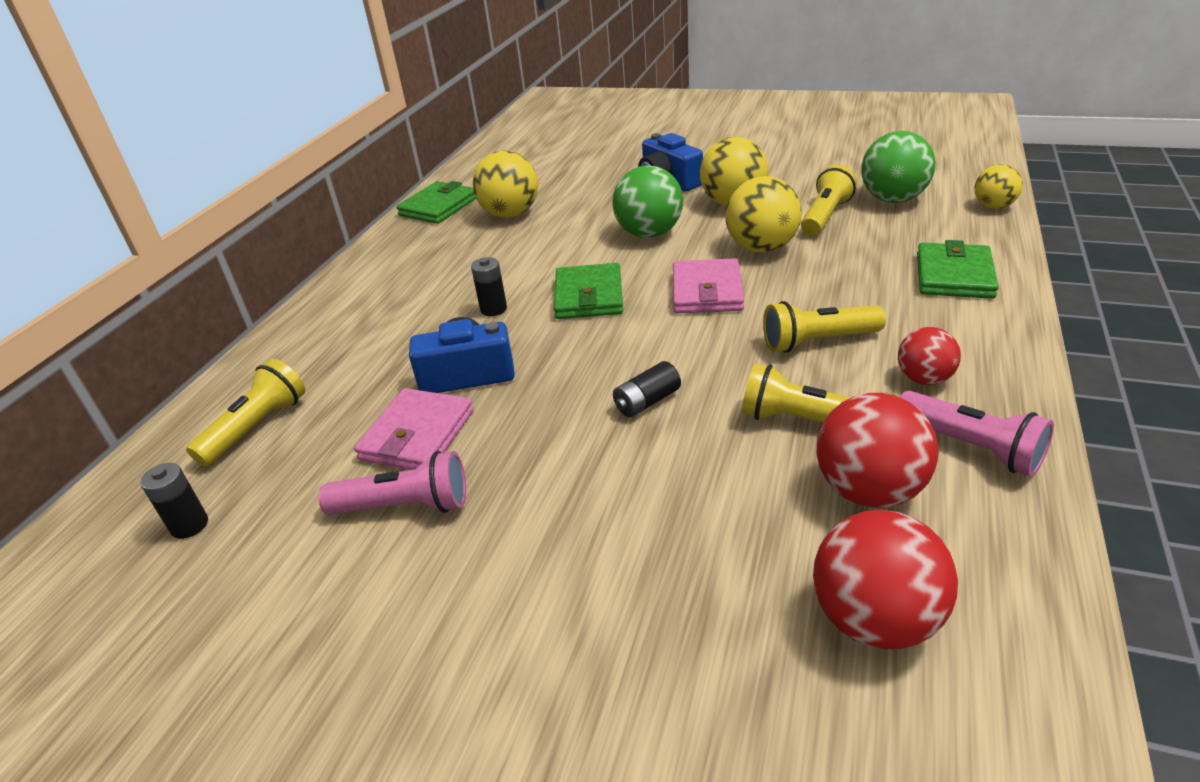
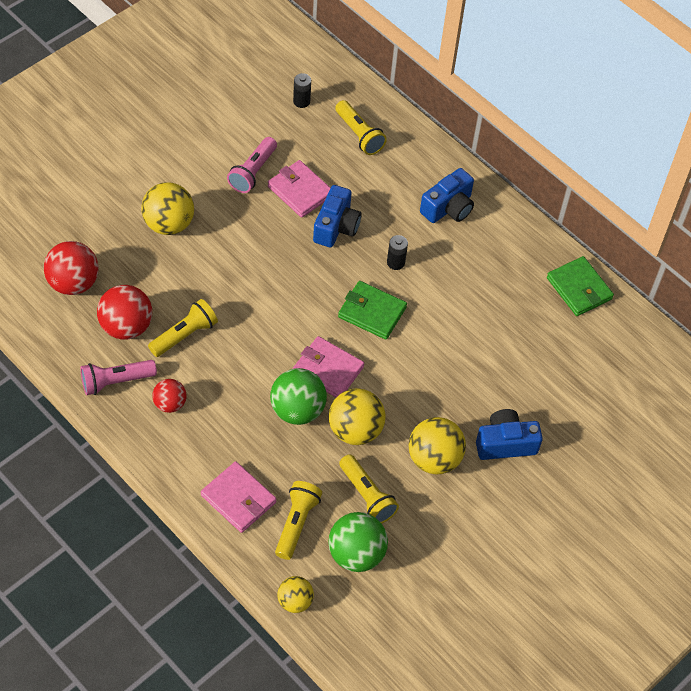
camera: 110 degrees right, 20 degrees up
yellow ball [473,150,538,218] -> yellow ball moved to [141,182,194,235]
green ball [612,165,683,238] -> green ball moved to [270,368,327,425]
black battery [613,361,681,417] -> none
yellow flashlight [763,301,886,353] -> yellow flashlight moved to [275,481,322,560]
green wallet [917,240,999,299] -> pink wallet [201,461,276,533]
none -> blue camera [420,168,474,223]

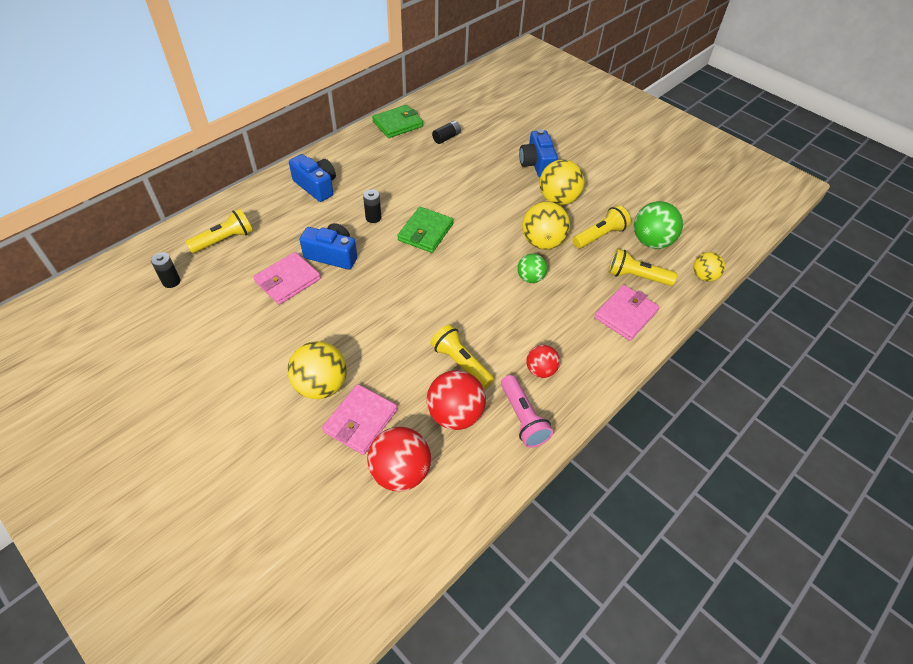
camera: 90 degrees left, 5 degrees down
pink flashlight [227,137,277,193] -> none
green ball [270,368,327,425] -> green ball [517,253,547,283], size x0.60
pink wallet [293,336,364,397] -> pink wallet moved to [322,384,397,455]
none -> black battery [432,120,461,144]

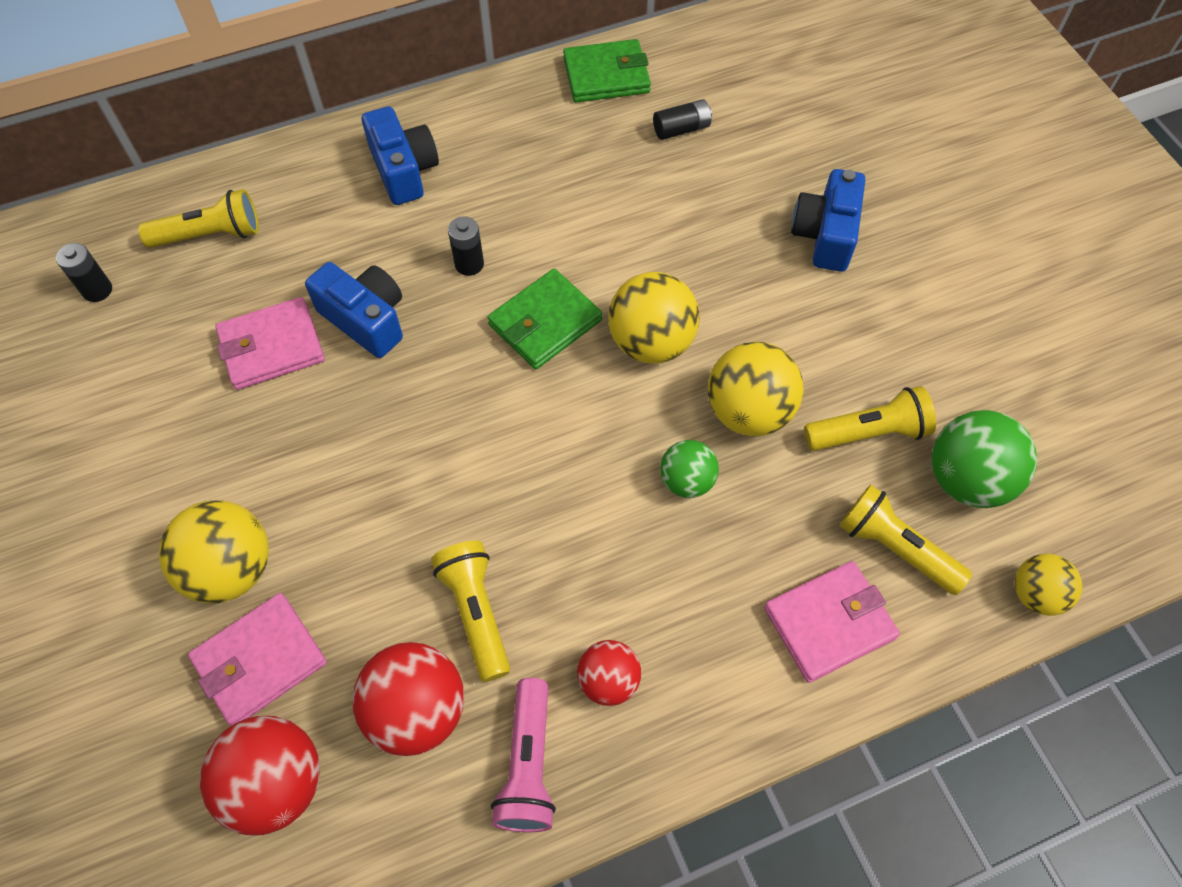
camera: 25 degrees right, 10 degrees up
yellow ball [540,160,585,205] -> yellow ball moved to [608,272,700,364]

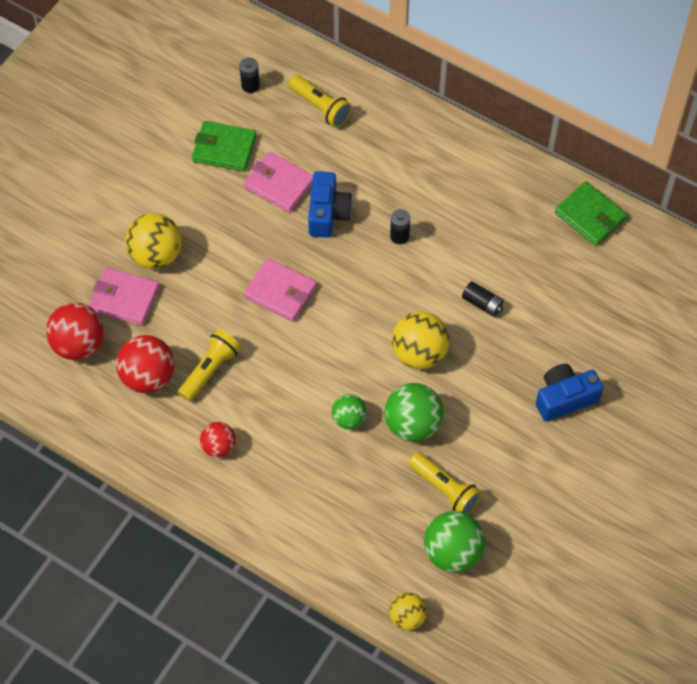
camera: 55 degrees right, 0 degrees up
blue camera [362,106,439,205] -> none
green wallet [487,269,602,369] -> green wallet moved to [192,121,256,172]
pink flashlight [491,678,556,832] -> none
black battery [653,99,712,140] -> black battery moved to [462,281,504,317]
yellow ball [708,342,804,436] -> green ball [385,383,443,442]
pink wallet [764,561,900,683] -> pink wallet moved to [244,258,317,322]
yellow flashlight [839,485,972,595] -> none

